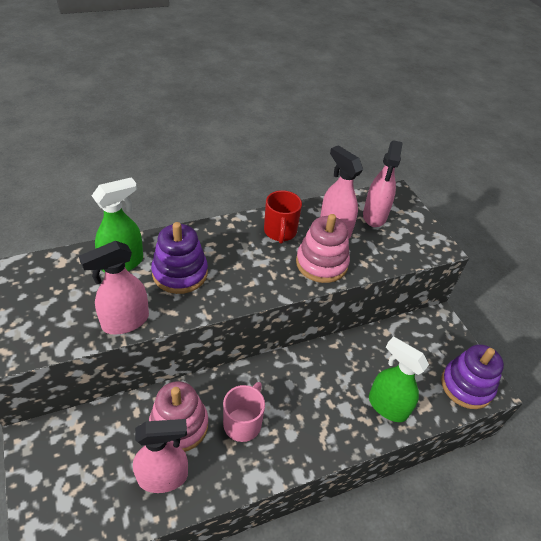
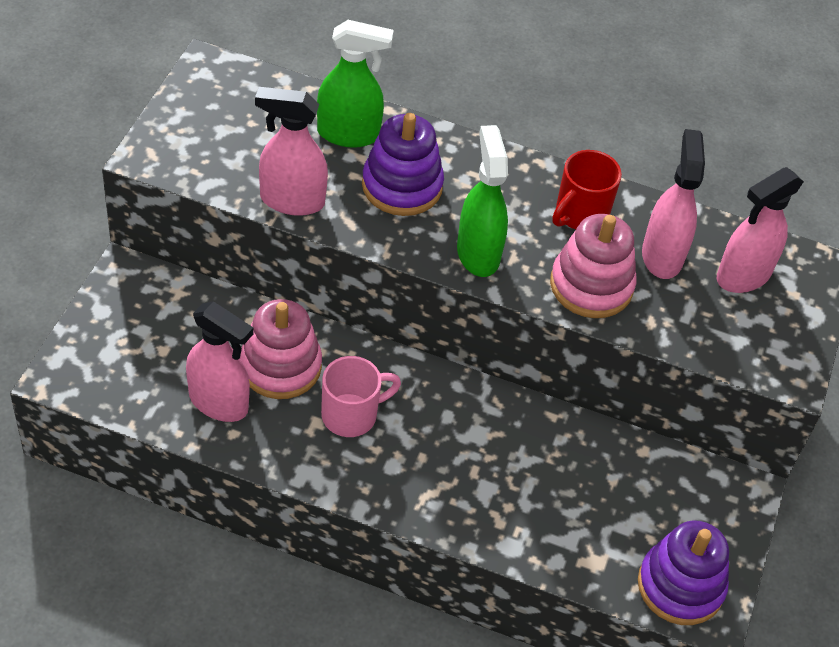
camera: 40 degrees right, 5 degrees up
green spray bottle [369,336,429,422] -> green spray bottle moved to [457,125,508,277]

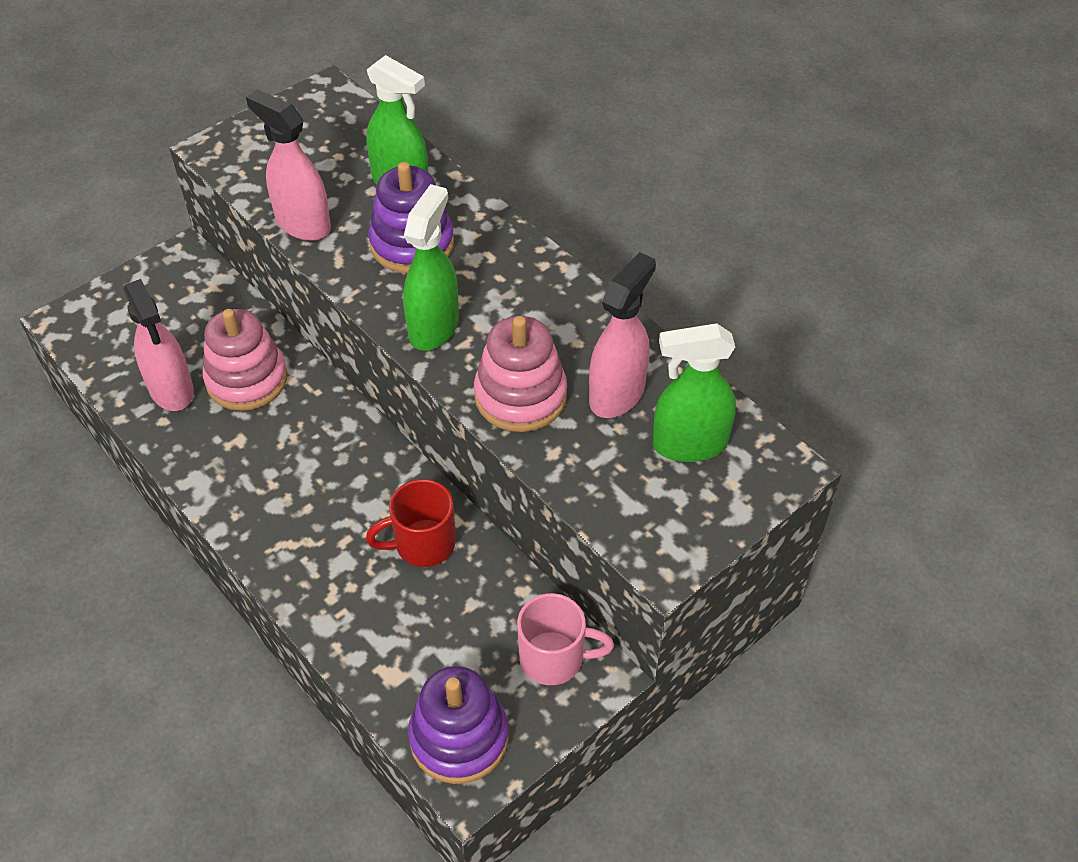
camera: 35 degrees right, 0 degrees up
pink mug [321,356,401,437] -> pink mug moved to [517,593,614,685]
red mug [552,150,622,229] -> red mug moved to [366,479,456,567]
pink spray bottle [717,167,804,293] -> green spray bottle [653,324,736,462]

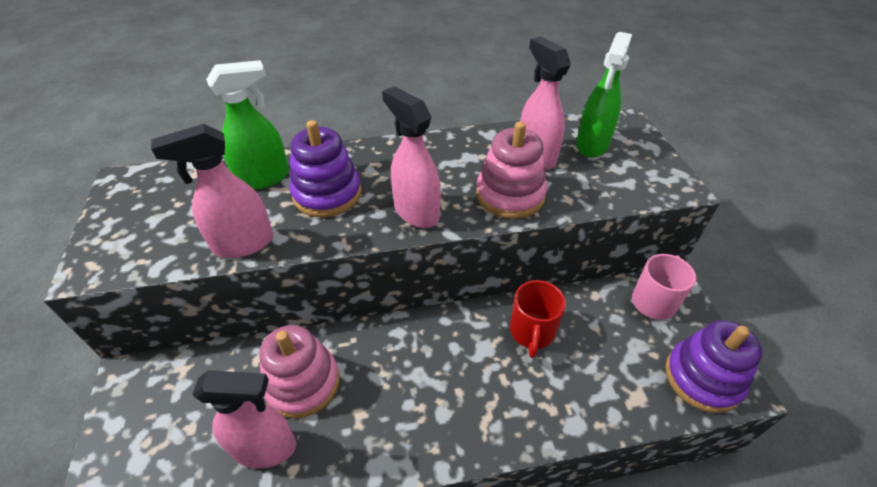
camera: 60 degrees left, 5 degrees down
green spray bottle [403,184,459,351] -> pink spray bottle [382,86,441,228]

